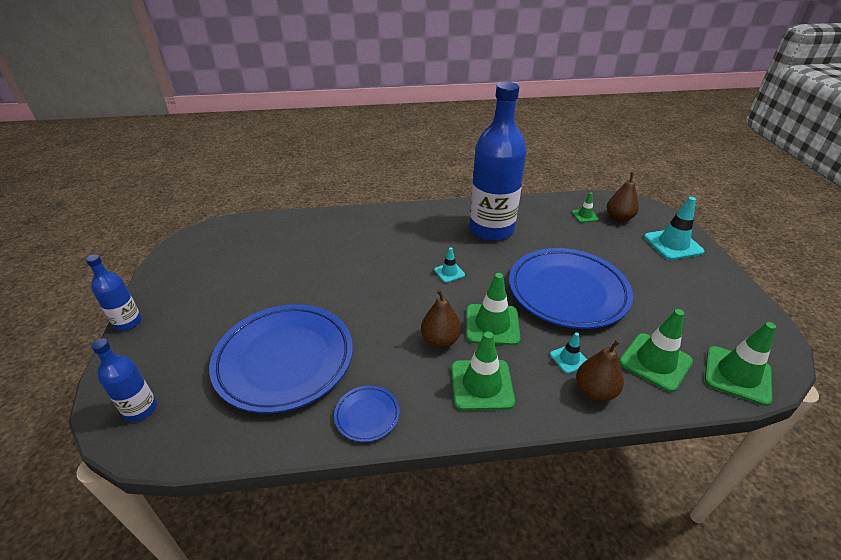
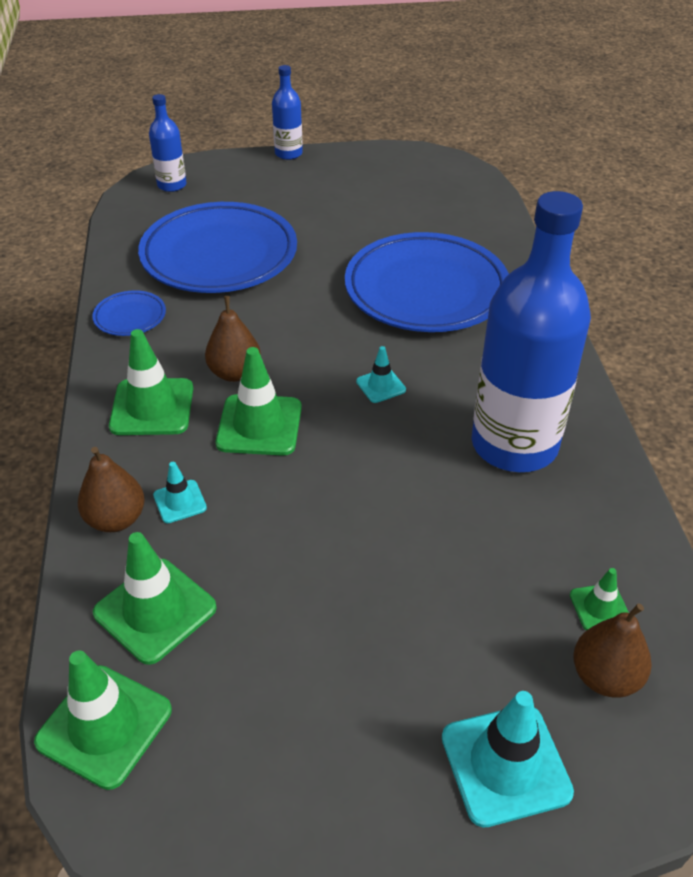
camera: 90 degrees right, 5 degrees up
blue plate [509,248,633,329] -> blue plate moved to [345,232,509,332]

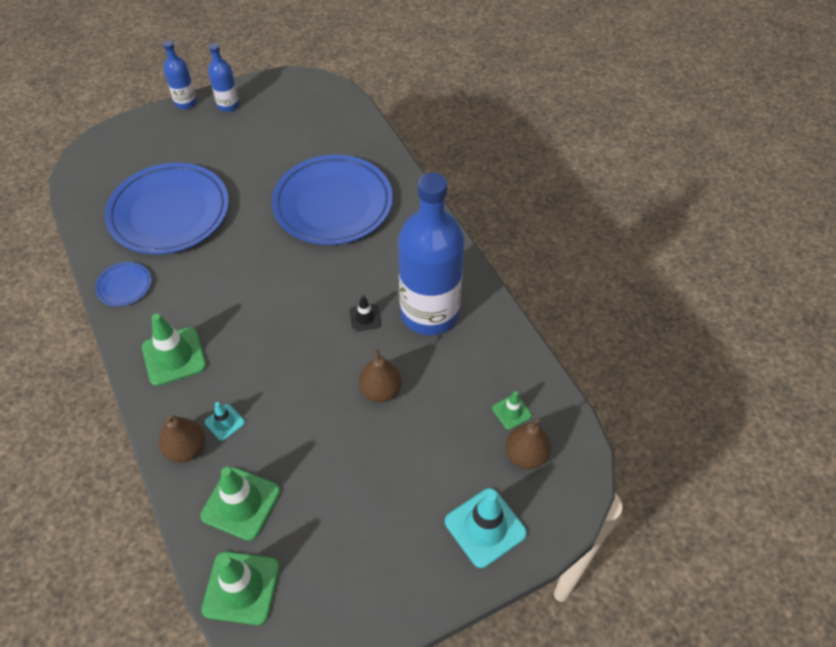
camera: 20 degrees left, 10 degrees up
blue bottle [149,94,186,192] -> blue bottle moved to [208,43,239,112]
brown pear [205,296,261,382] -> brown pear moved to [359,348,402,402]
green traffic cone [216,347,302,456] -> none
turquoise traffic cone [356,346,406,403] -> none
none -> black traffic cone [350,295,381,331]

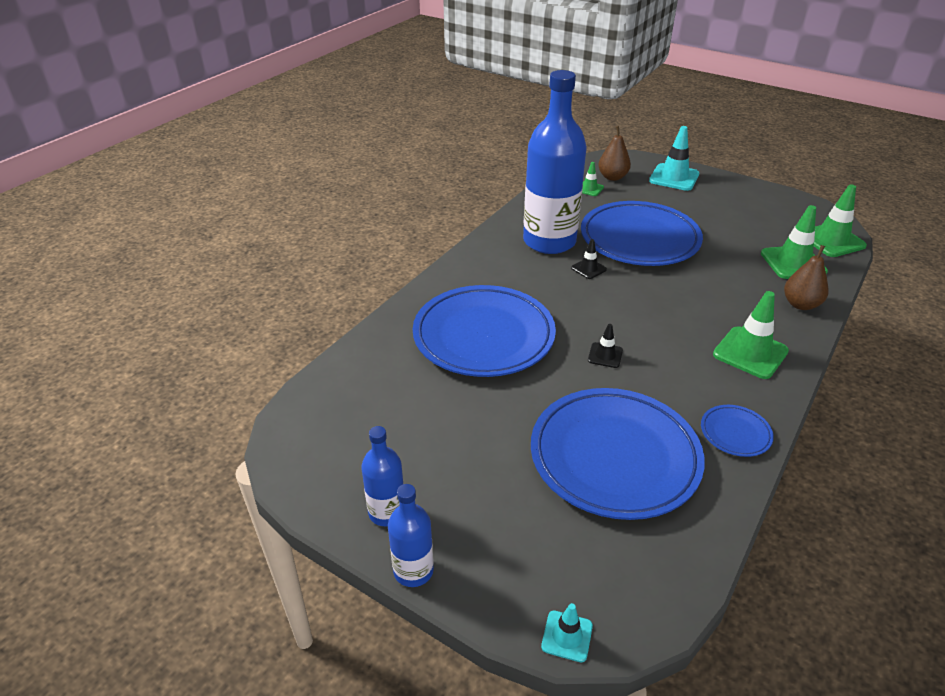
camera: 120 degrees left, 15 degrees down
turquoise traffic cone [204,402,245,441] -> turquoise traffic cone moved to [541,603,593,662]
brown pear [359,348,402,402] -> blue plate [581,201,703,266]
none -> black traffic cone [588,324,623,368]

